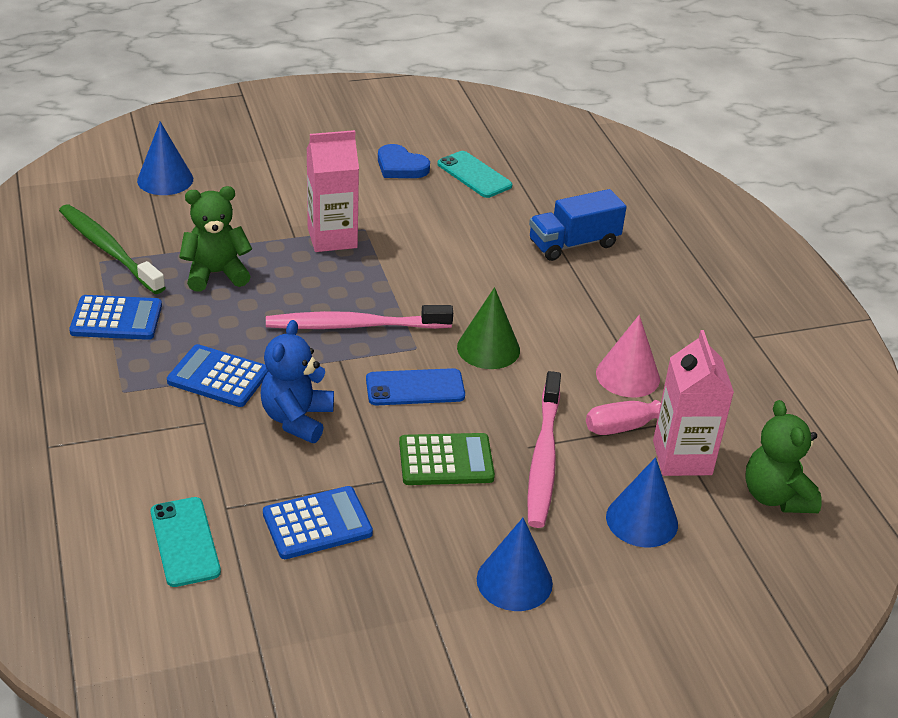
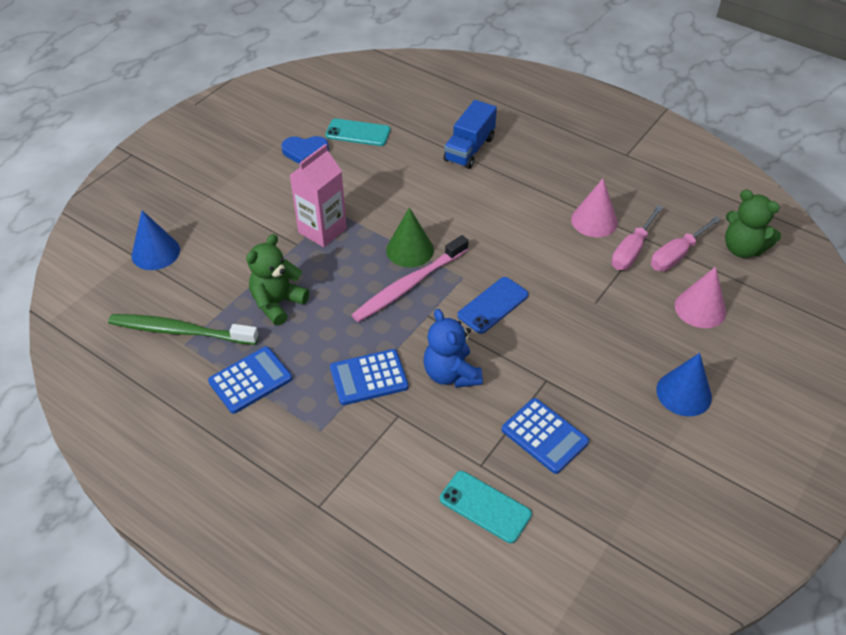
camera: 35 degrees left, 10 degrees up
blue calculator [263,486,373,559] -> blue calculator turned 105 degrees clockwise [502,398,589,474]
green calculator [399,433,495,485] -> none
green cone [457,287,520,369] -> green cone moved to [386,207,434,267]
pink toothbrush [527,371,561,528] -> none
blue cone [606,457,678,548] -> pink cone [675,267,726,328]
pink carton [653,330,734,476] -> pink screwdriver [651,216,721,271]

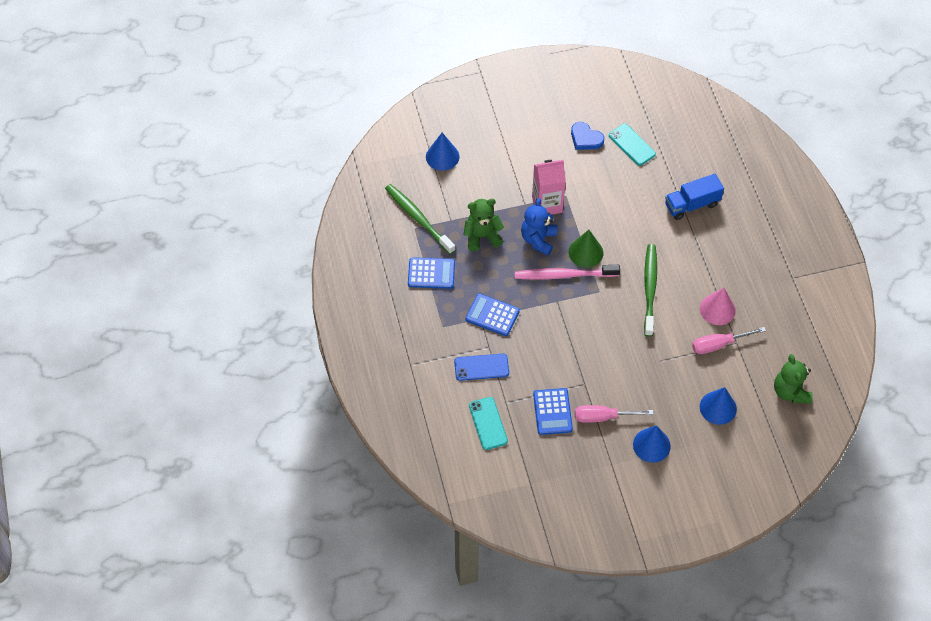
camera: 40 degrees right, 10 degrees up
blue teddy bear [423,309,483,388] -> blue teddy bear moved to [521,198,557,256]
blue phone [457,277,529,334] -> blue phone moved to [454,354,509,381]
pink screwdriver [651,216,721,271] -> pink screwdriver moved to [575,405,654,423]
pink cone [675,267,726,328] -> blue cone [700,387,737,425]
none -> green toothbrush [644,244,657,337]

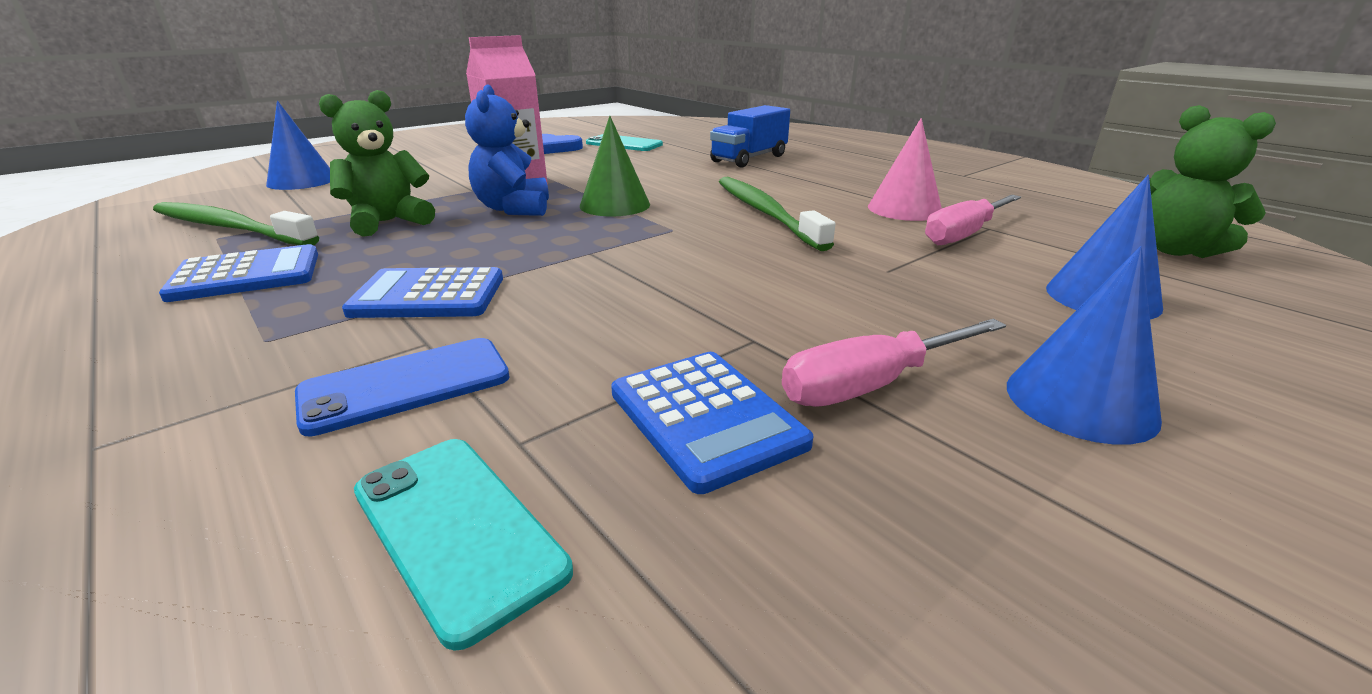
camera: 25 degrees left, 30 degrees down
pink toothbrush [515,265,620,280] -> none

